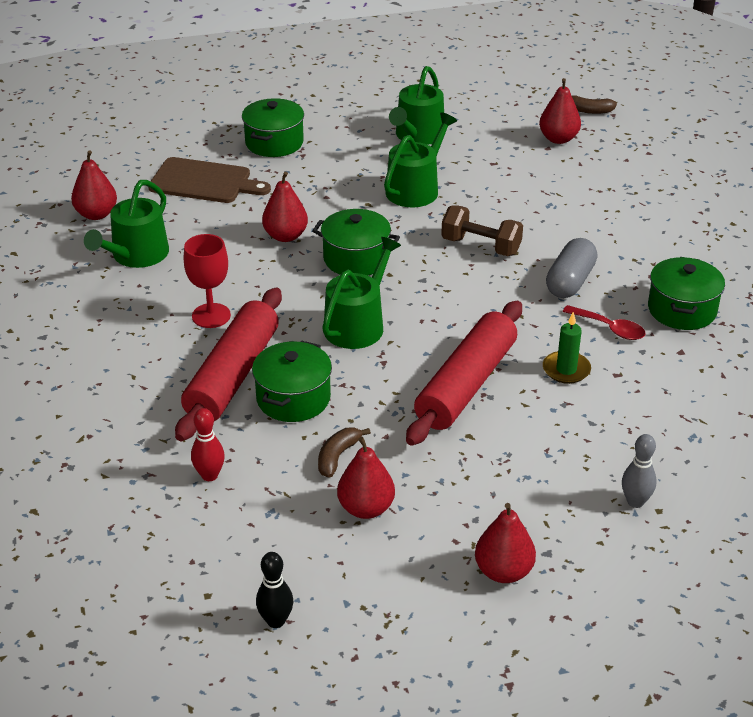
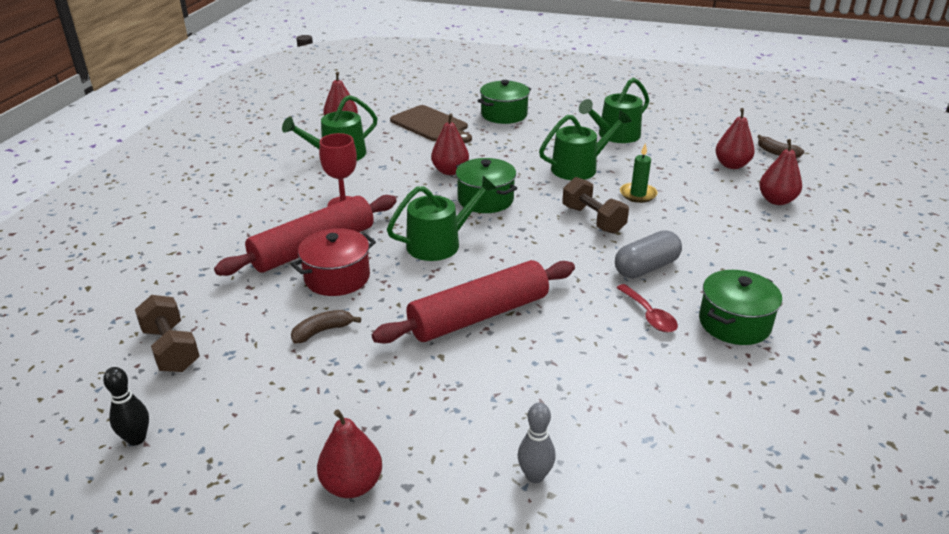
camera: 30 degrees right, 5 degrees down
red bowling pin [191,408,225,481] -> none
green pot [252,340,332,422] -> red pot [291,228,376,296]
red pear [337,437,395,519] -> red pear moved to [759,139,802,205]
green candle [543,312,591,384] -> green candle moved to [620,143,658,203]
none -> brown dumbbell [135,295,200,372]

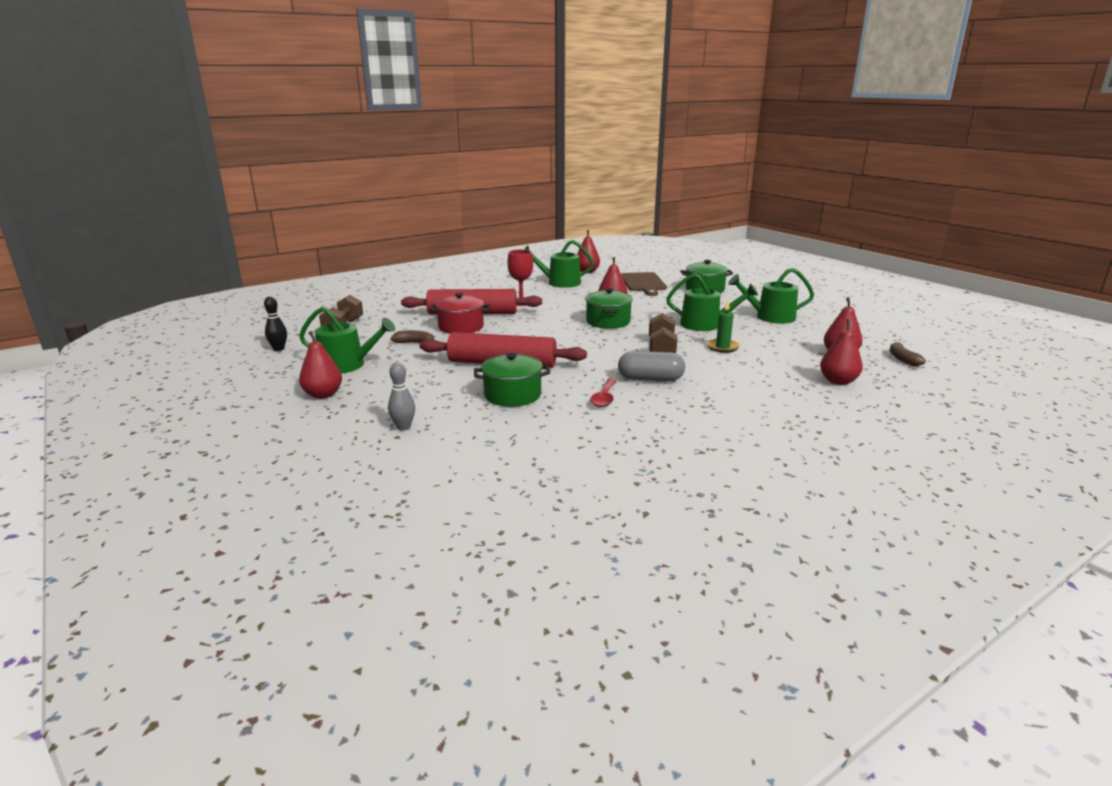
camera: 40 degrees right, 10 degrees down
green watering can [387,176,497,261] -> green watering can moved to [299,307,395,373]
green pot [699,270,782,345] -> green pot moved to [474,353,550,407]

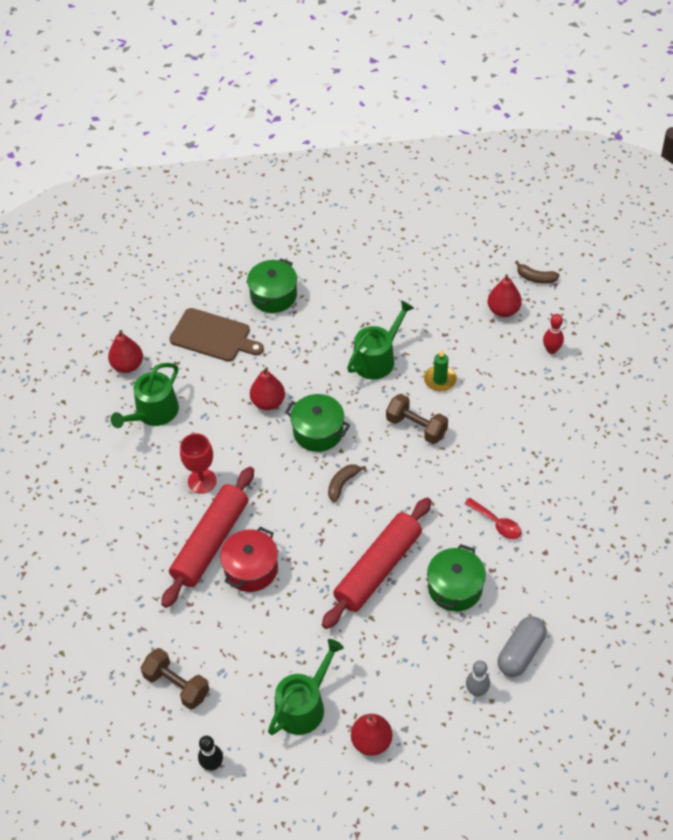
camera: 60 degrees left, 30 degrees up
brown banana [391,330,435,343] -> brown banana moved to [328,464,366,502]
grey capsule [618,351,685,381] -> grey capsule moved to [498,616,547,677]
green watering can [728,268,814,324] -> none
red pear [820,319,863,385] -> red bowling pin [543,314,564,354]

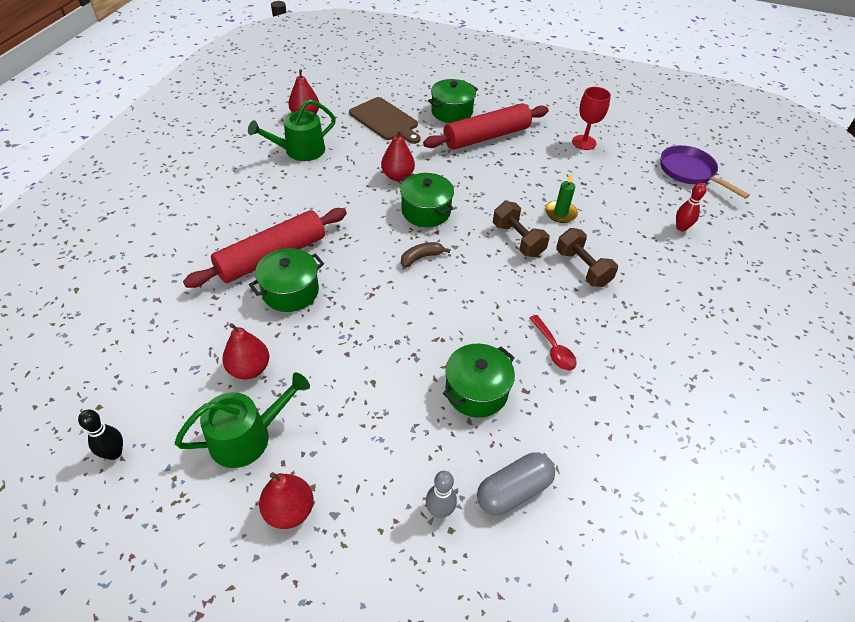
camera: 20 degrees right, 5 degrees down
brown dumbbell [141,648,210,710] -> brown dumbbell moved to [556,228,618,287]
red goblet [180,433,217,494] -> red goblet moved to [572,87,611,150]
red pot [220,527,278,592] -> green pot [249,248,324,312]
red rolling pin [322,498,432,629] -> red rolling pin moved to [423,103,549,150]
green watering can [347,300,414,380] -> none
red pear [488,274,522,317] -> red pear moved to [222,323,269,379]
brown banana [515,261,560,284] -> purple pan [661,145,750,199]

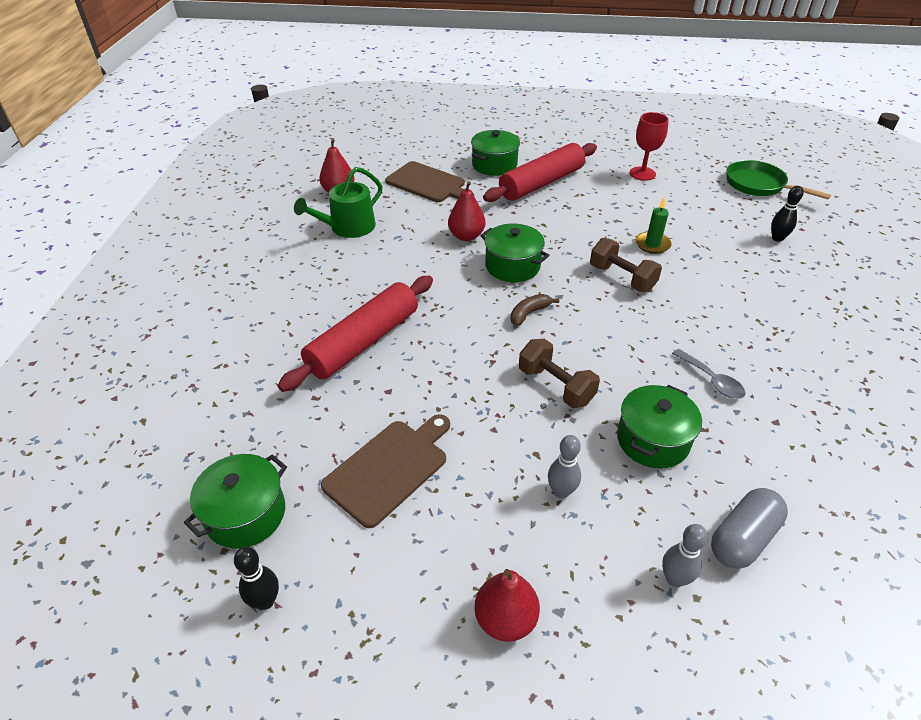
camera: 10 degrees left, 5 degrees down
green watering can [175,372,310,468] -> none
red pear [222,323,269,379] -> brown cutting board [321,414,450,528]
green pot [249,248,324,312] -> green pot moved to [184,454,287,549]
red spoon [529,315,577,371] -> grey spoon [672,349,745,399]
brown dumbbell [556,228,618,287] -> brown dumbbell moved to [519,339,600,408]
purple pan [661,145,750,199] -> green pan [726,160,831,199]
red bowling pin [676,183,707,231] -> black bowling pin [771,186,804,242]
none -> grey bowling pin [548,435,581,498]

